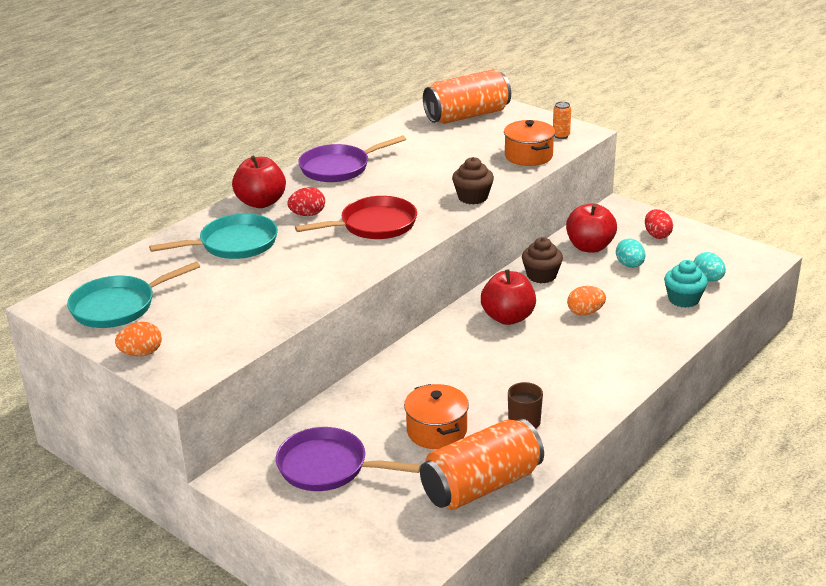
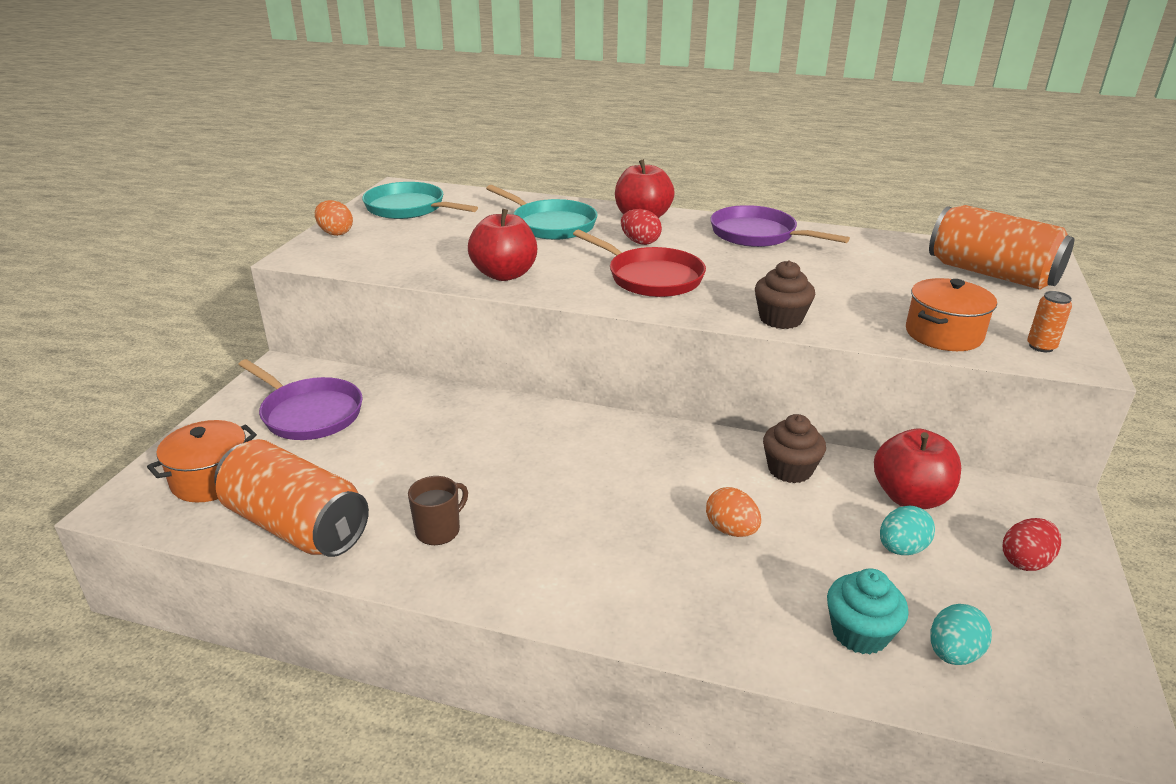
camera: 65 degrees right, 0 degrees up
purple pan [276,427,421,491] -> purple pan turned 135 degrees clockwise [238,359,363,440]
orange pot [404,384,469,449] -> orange pot moved to [147,420,257,502]
red apple [481,269,536,325] -> red apple moved to [468,209,537,281]

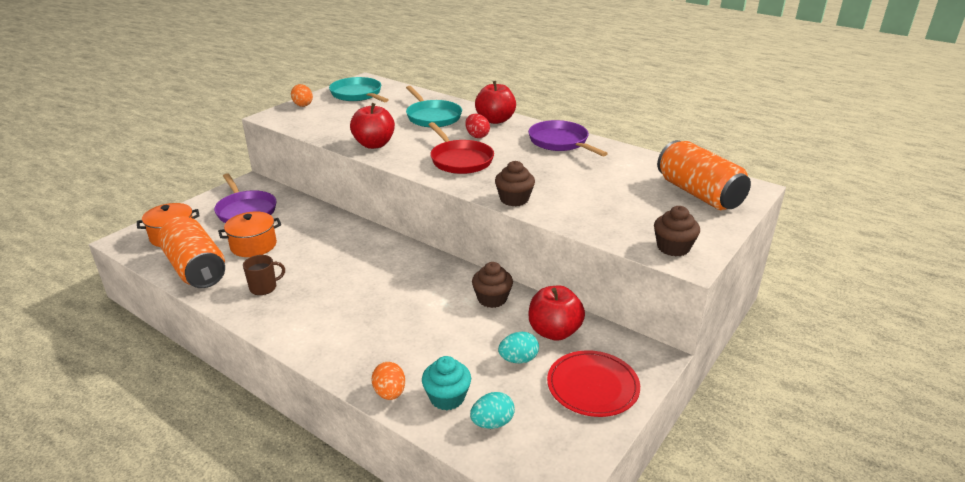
camera: 20 degrees right, 0 degrees up
orange egg [706,487,761,537] -> orange egg moved to [371,362,405,400]
orange pot [906,278,997,351] -> orange pot moved to [218,212,281,257]
red egg [1003,518,1061,571] -> red plate [547,350,640,417]
orange can [1027,291,1072,352] -> brown cupcake [654,206,700,256]

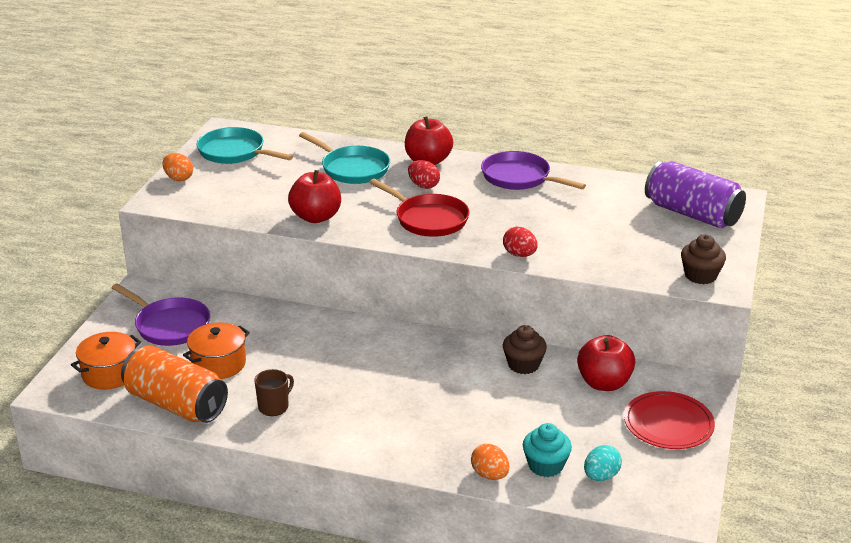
camera: 20 degrees left, 0 degrees up
brown cupcake [495,161,535,206] -> red egg [503,227,538,257]
turquoise egg [498,332,539,363] -> none
orange can [657,140,751,210] -> purple can [645,161,746,228]

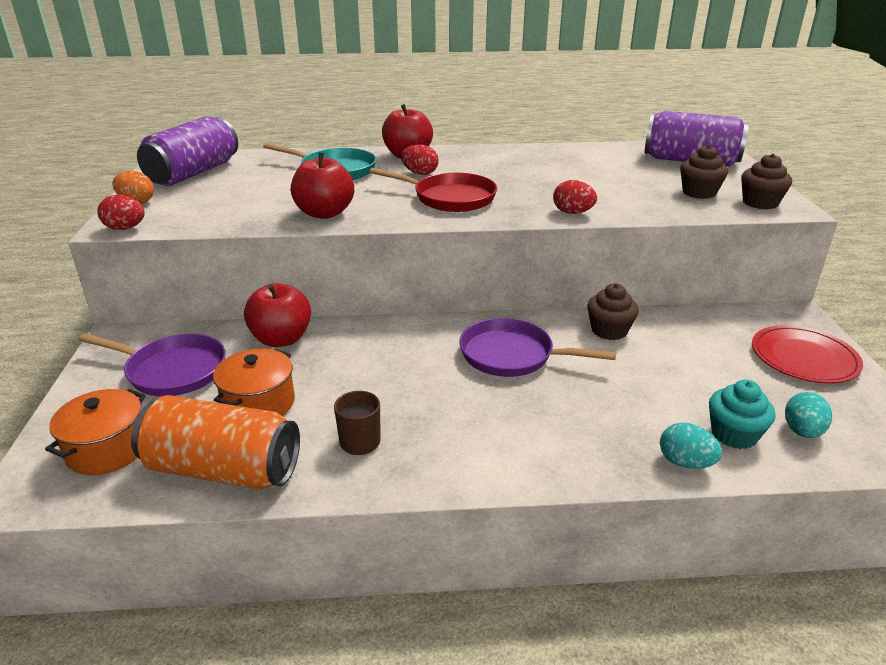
camera: 20 degrees left, 0 degrees up
turquoise pan [197,127,293,164] -> purple can [137,116,238,186]
orange egg [471,444,509,480] -> turquoise egg [660,423,722,469]
purple pan [481,151,586,190] -> purple pan moved to [459,318,616,377]
red apple [577,335,635,391] -> red apple moved to [244,283,311,347]
none -> red egg [97,195,145,230]
none -> brown cupcake [680,145,728,199]

